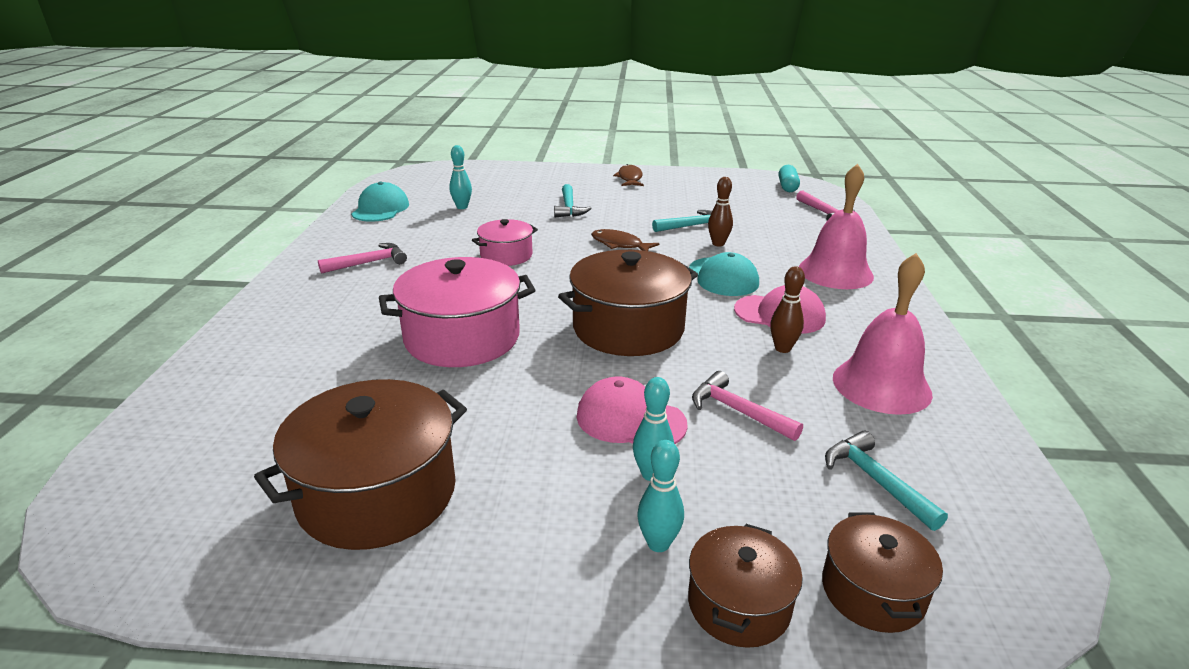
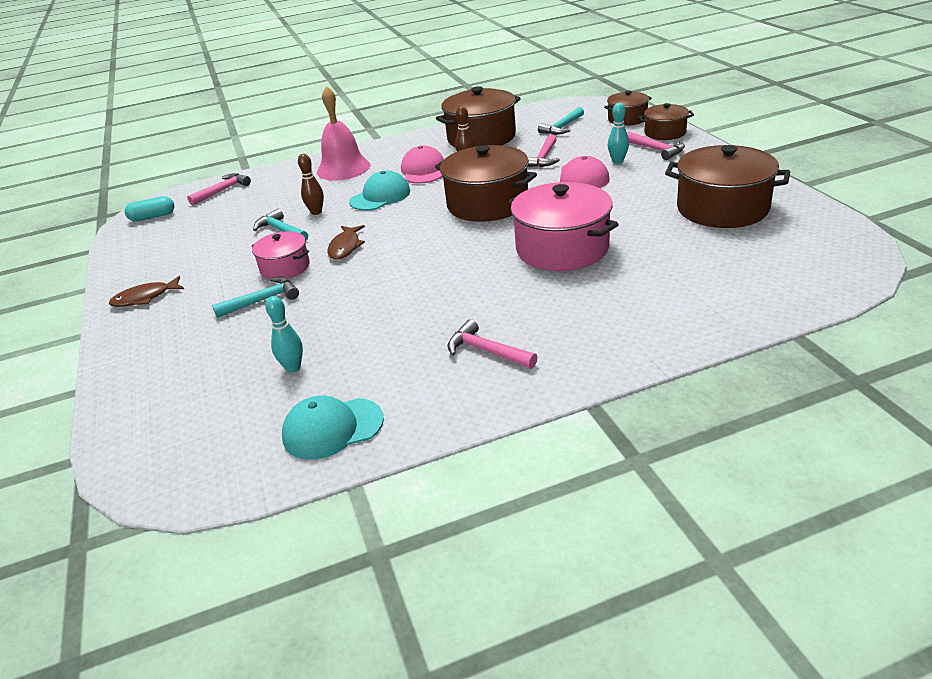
camera: 110 degrees left, 5 degrees up
pink pot [472,219,538,266] -> pink pot moved to [251,231,310,279]
turquoise bowling pin [637,440,684,552] -> pink hammer [627,132,685,160]
pink bell [833,253,933,415] -> brown pot [436,86,521,147]

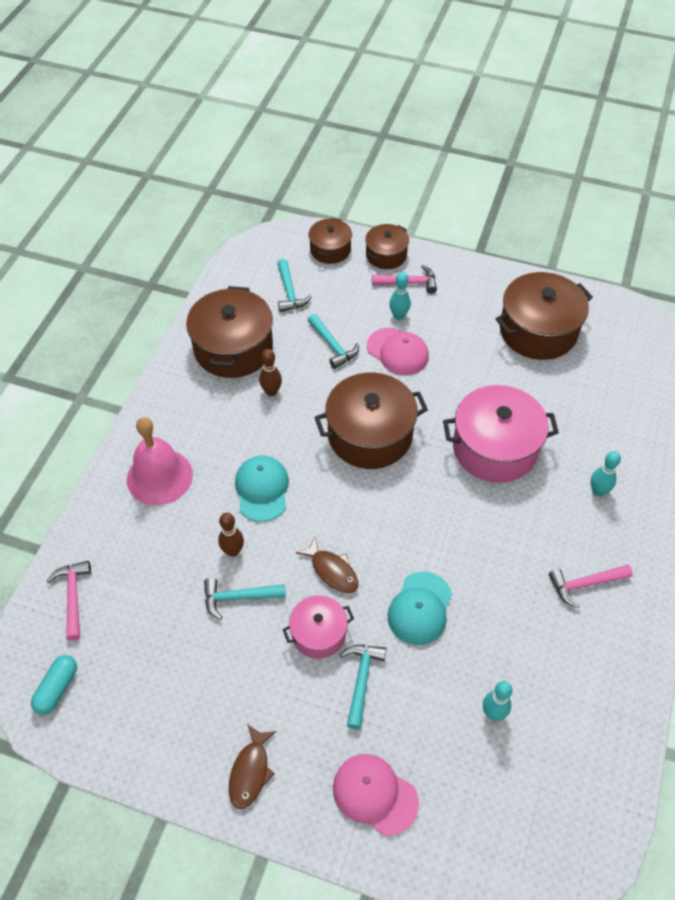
camera: 55 degrees left, 20 degrees up
turquoise cap [282,396,384,460] -> turquoise cap moved to [388,572,452,645]
pink cap [401,146,444,184] -> pink cap moved to [333,754,419,836]
pink hammer [527,134,560,167] -> turquoise hammer [308,314,359,369]
none -> turquoise bowling pin [591,451,621,497]

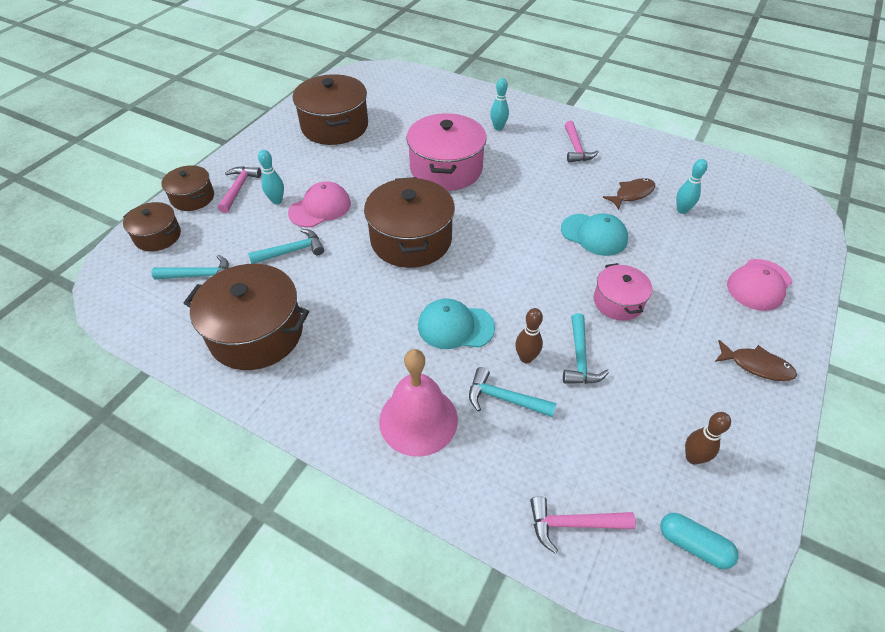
camera: 80 degrees left, 5 degrees down
brown bowling pin [259,349,282,396] -> brown bowling pin moved to [685,412,731,465]
brown fish [296,536,358,593] -> brown fish moved to [603,178,655,210]
turquoise hammer [340,645,387,729] -> turquoise hammer moved to [469,367,557,417]

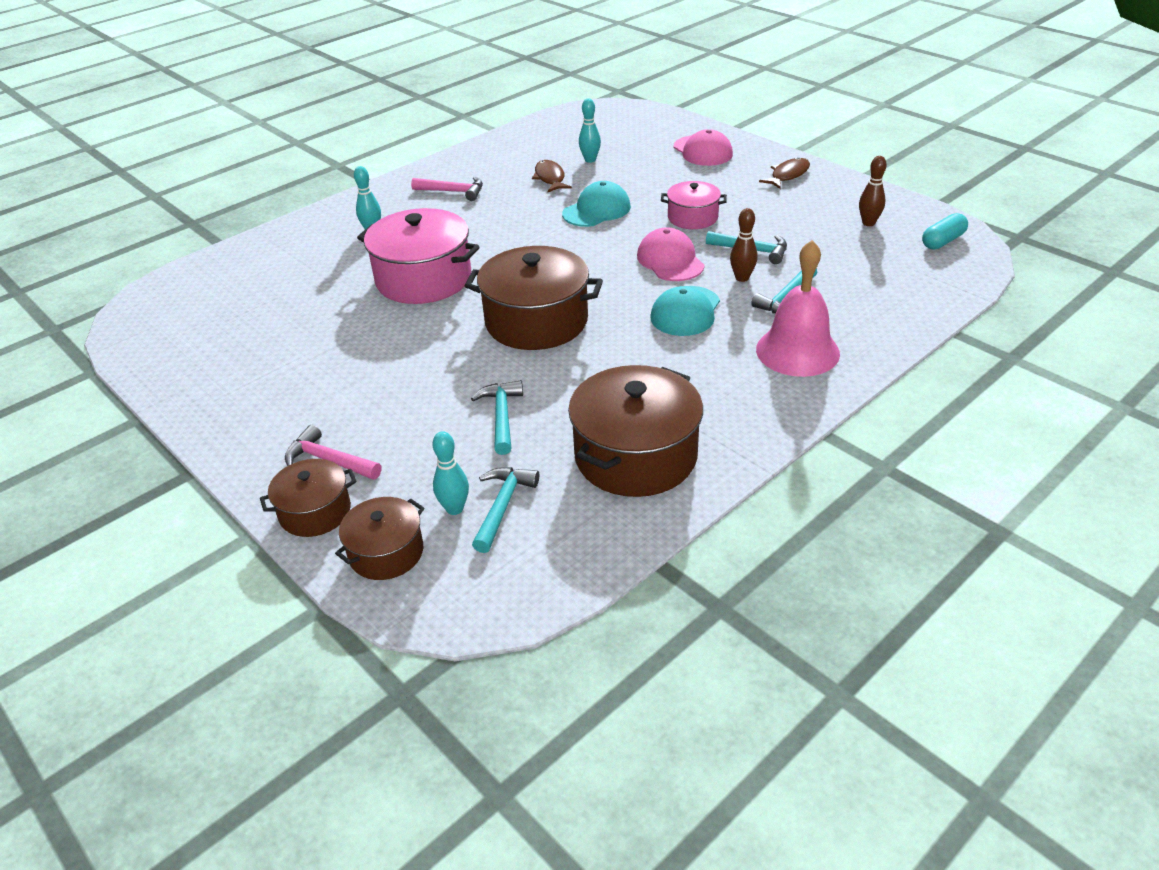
camera: 70 degrees left, 10 degrees down
turquoise bowling pin [258,150,284,204] -> turquoise bowling pin moved to [432,431,469,515]
pink cap [288,181,351,227] -> pink cap moved to [637,227,705,281]
brown pot [293,74,368,145] -> none
pink hammer [530,496,636,553] -> none

